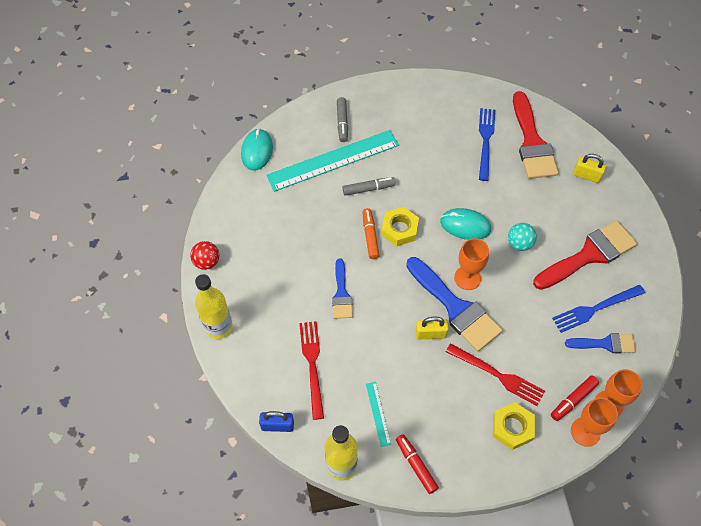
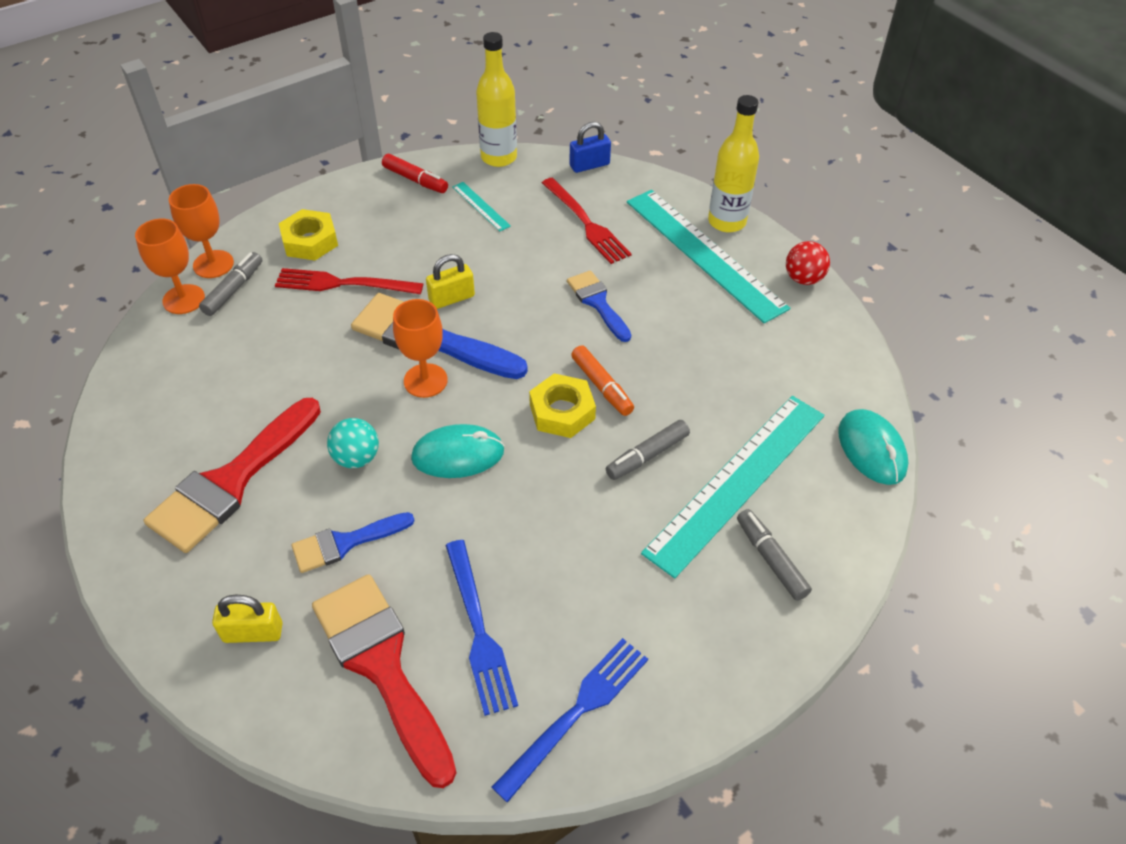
camera: 155 degrees right, 10 degrees down
red marker [551,375,599,421] -> grey marker [199,252,262,316]
blue fork [552,285,645,333] -> blue fork moved to [492,638,648,803]
blue brush [565,333,636,353] -> blue brush moved to [292,512,415,573]
none -> turquoise ruler [627,190,790,323]

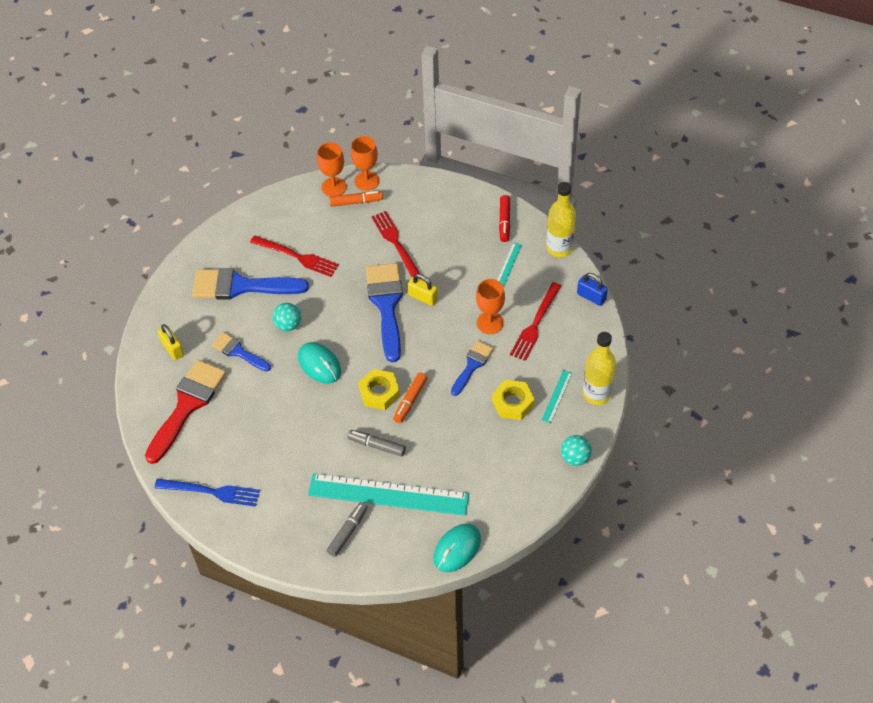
camera: 60 degrees right, 5 degrees up
red brush [143,398,321,553] -> blue brush [192,268,309,300]
grey marker [199,252,262,316] -> orange marker [329,191,383,207]
yellow nut [279,209,338,260] -> yellow nut moved to [492,380,535,420]
orange goblet [393,299,448,398] -> orange goblet moved to [476,279,505,334]
blue fork [445,540,518,716] -> none
turquoise ruler [627,190,790,323] -> turquoise ruler [542,370,572,423], size x0.41
red ball [786,241,830,285] -> turquoise ball [561,435,592,466]
none -> red fork [250,235,339,277]

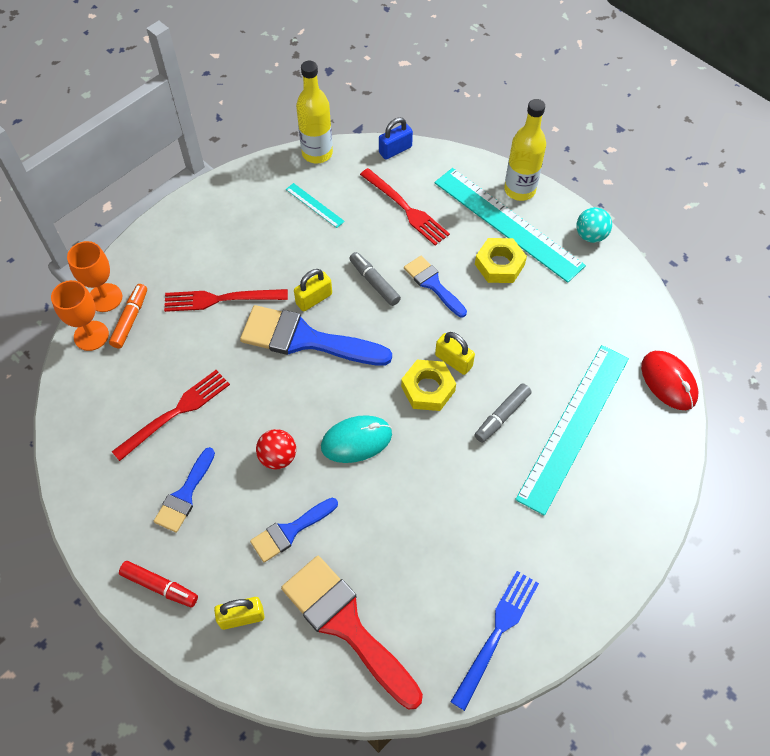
camera: 70 degrees left, 5 degrees up
blue brush [192,268,309,300] -> blue brush [154,447,215,533], size x0.56
turquoise ball [272,303,301,331] -> red ball [256,429,296,470]
grey marker [327,502,368,557] -> grey marker moved to [349,252,401,306]
orange marker [393,373,427,423] -> yellow padlock [435,332,475,375]
turquoise mouse [433,524,481,572] -> red mouse [641,351,698,410]
orange goblet [476,279,505,334] -> none
red marker [499,195,510,242] -> red marker moved to [119,561,198,607]
turquoise ruler [542,370,572,423] -> turquoise ruler [435,168,586,283], size x2.41

